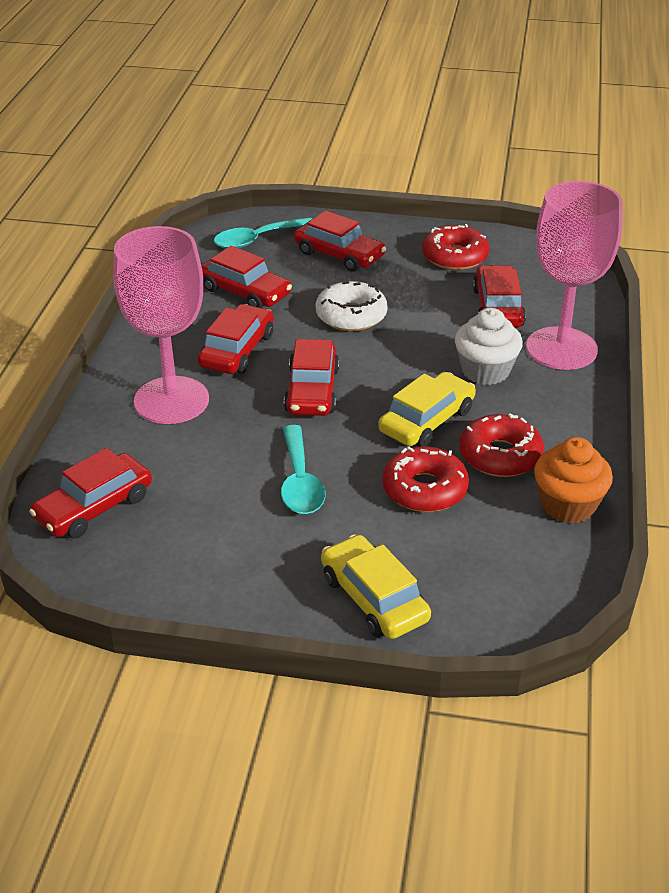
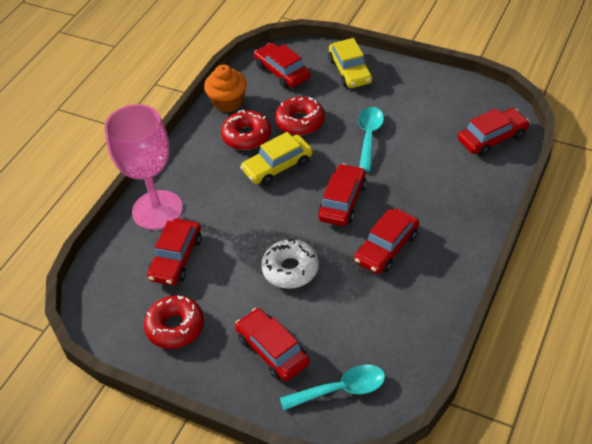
camera: 160 degrees left, 10 degrees up
pink goblet [113,226,209,424] -> none
red car [201,246,292,308] -> red car moved to [254,43,310,88]
white cupcake [455,308,523,385] -> none

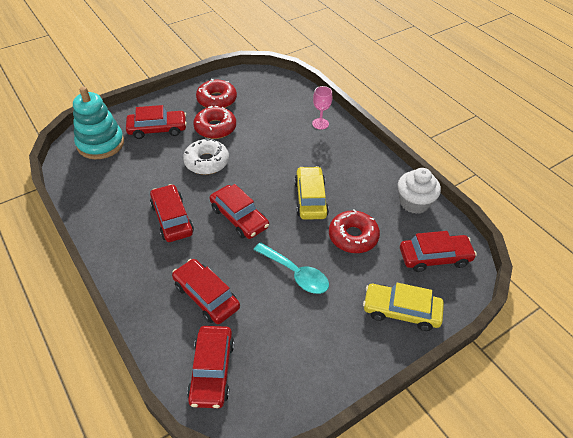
camera: 115 degrees right, 0 degrees up
pink goblet [105,104,183,230] -> pink goblet [312,86,332,130], size x0.42
red car [147,219,201,285] -> red car moved to [172,259,240,324]
orange cupcake [204,65,247,113] -> white cupcake [398,168,441,214]
red donut [221,110,271,150] -> red donut moved to [193,106,236,139]
turquoise spoon [280,364,385,410] -> turquoise stacking toy [73,87,124,159]

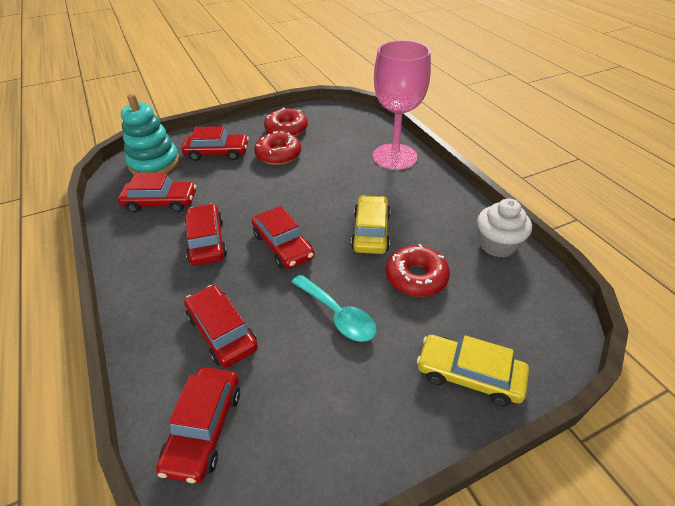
camera: 10 degrees right, 5 degrees down
white donut [183,138,229,175] -> none
pink goblet [312,86,332,130] -> pink goblet [373,40,431,170], size x2.37
red car [400,231,477,272] -> red car moved to [118,173,196,213]

